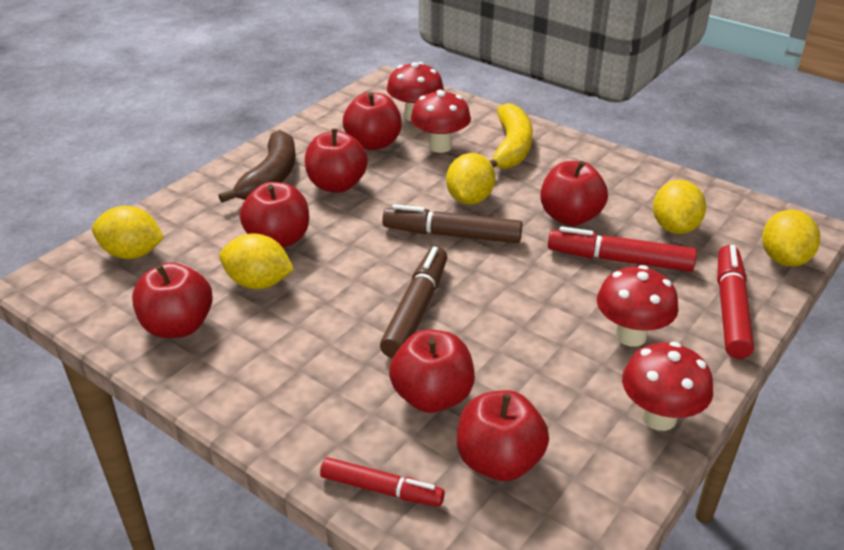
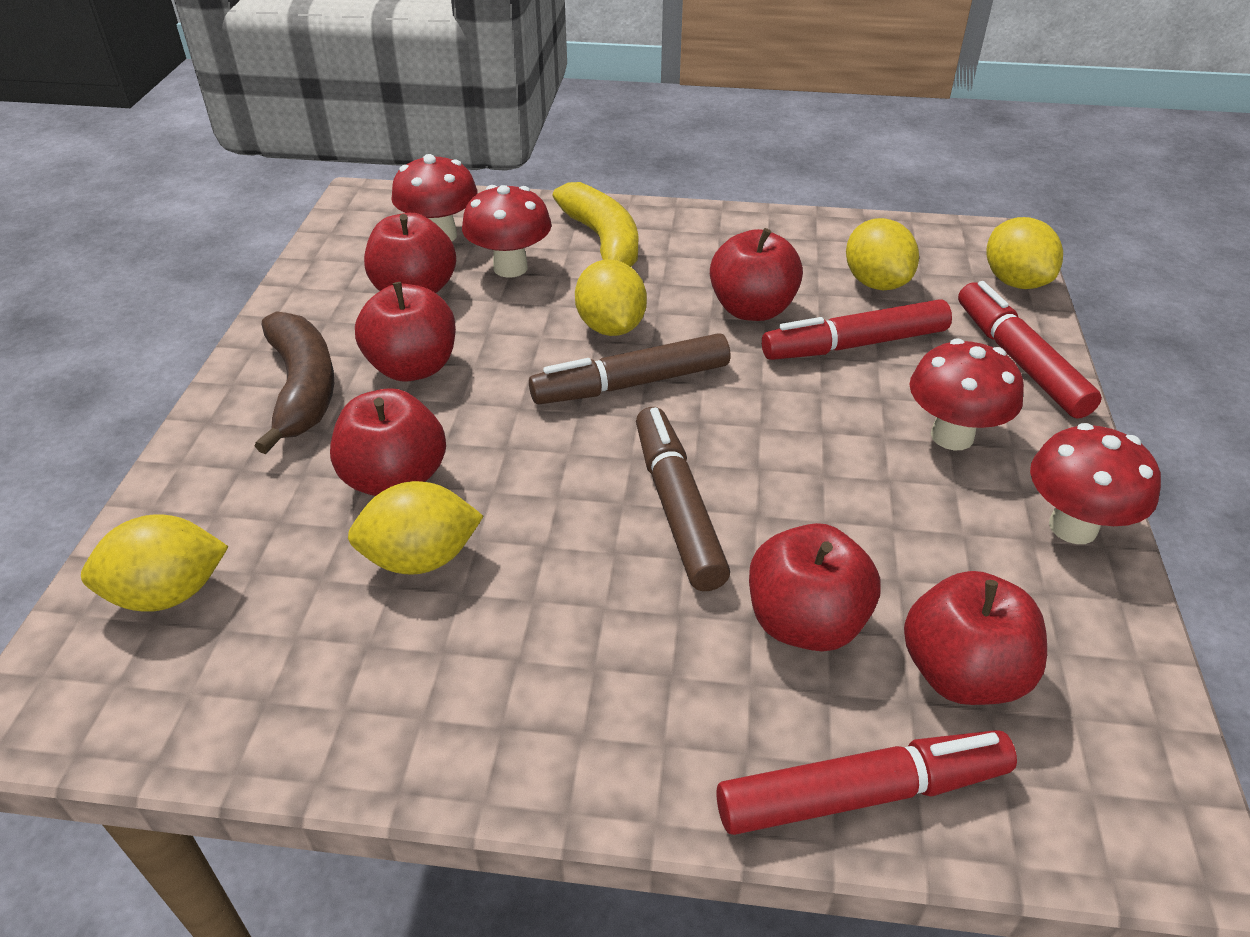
camera: 30 degrees left, 5 degrees up
red apple [132,263,213,338] -> none
red marker [320,457,445,507] -> red marker [716,730,1017,835], size x1.51

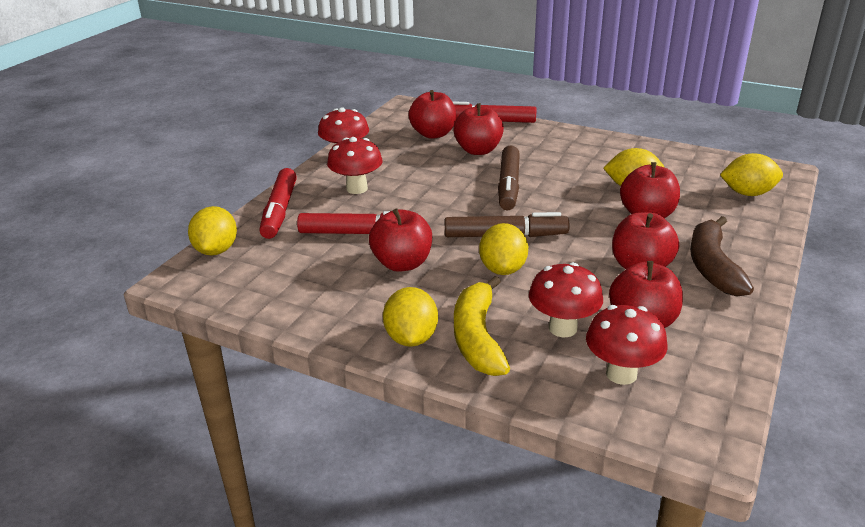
camera: 160 degrees left, 10 degrees down
yellow lemon [846,218,919,290] -> yellow lemon moved to [383,287,438,347]

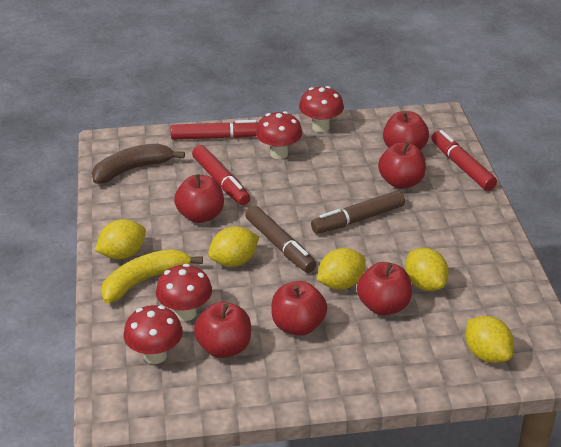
camera: 55 degrees right, 5 degrees up
yellow lemon [188,206,237,255] -> yellow lemon moved to [317,248,366,290]
red marker [259,168,297,239] -> red marker turned 150 degrees counterclockwise [171,120,259,140]
brown banana [690,216,754,296] -> brown banana moved to [92,143,185,184]

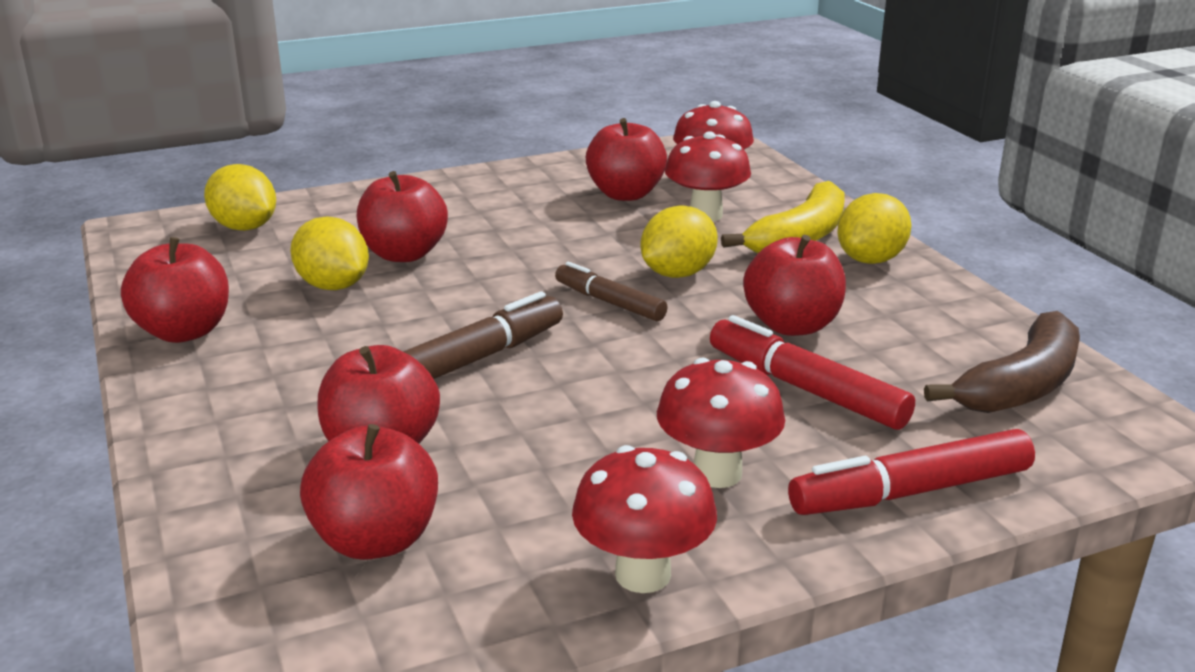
camera: 165 degrees right, 10 degrees down
brown marker [246,206,317,273] -> brown marker [555,262,668,321], size x0.66
red apple [271,281,327,336] -> red apple moved to [121,237,229,343]
yellow lemon [317,248,366,290] -> none
red marker [431,130,497,191] -> none

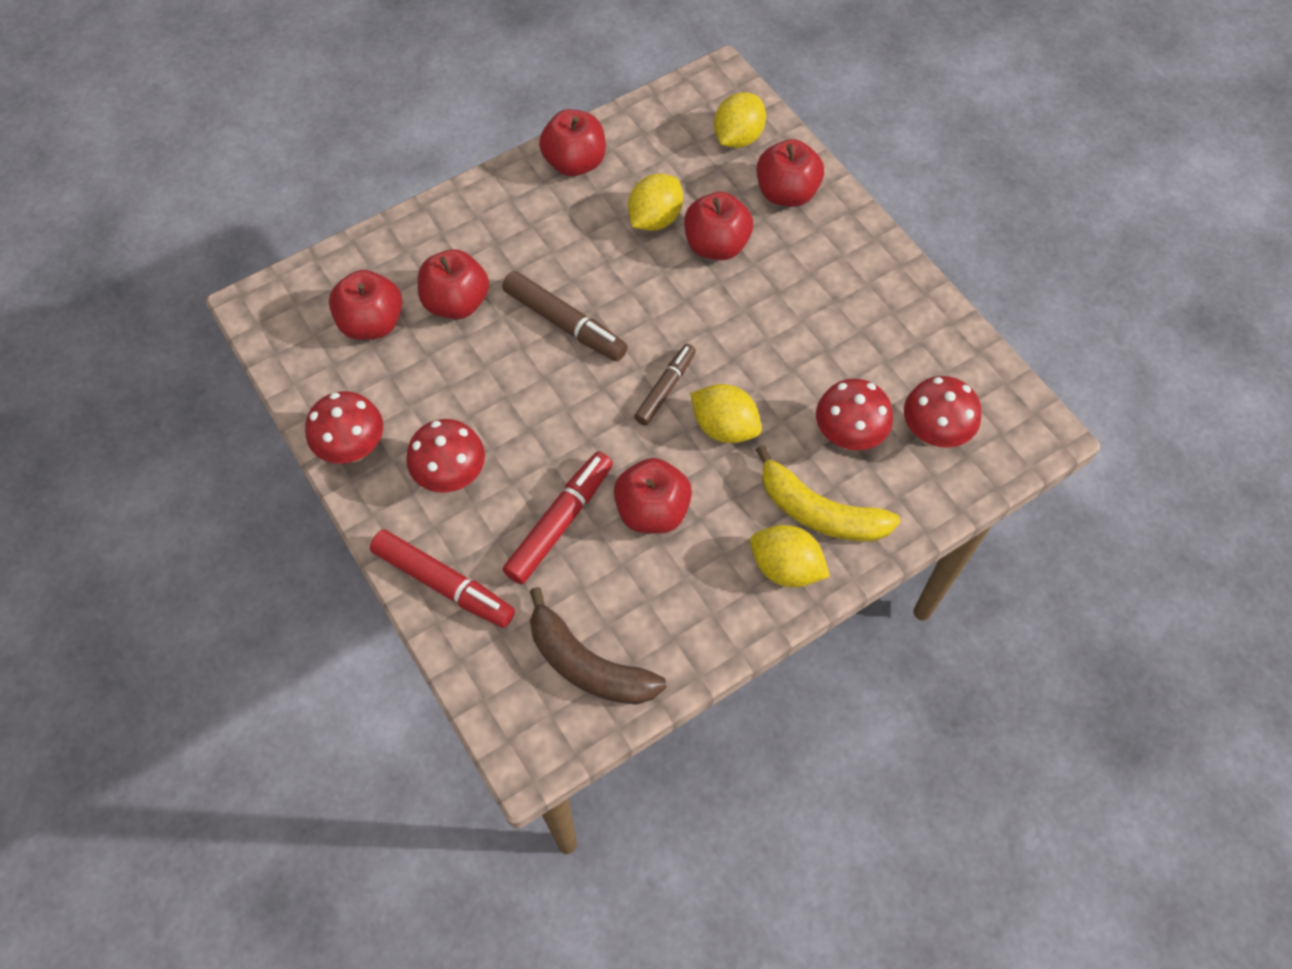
camera: 80 degrees right, 35 degrees up
red apple [586,118,667,201] -> red apple moved to [756,139,824,207]
red marker [788,429,1035,515] -> red marker turned 150 degrees clockwise [370,530,515,628]

